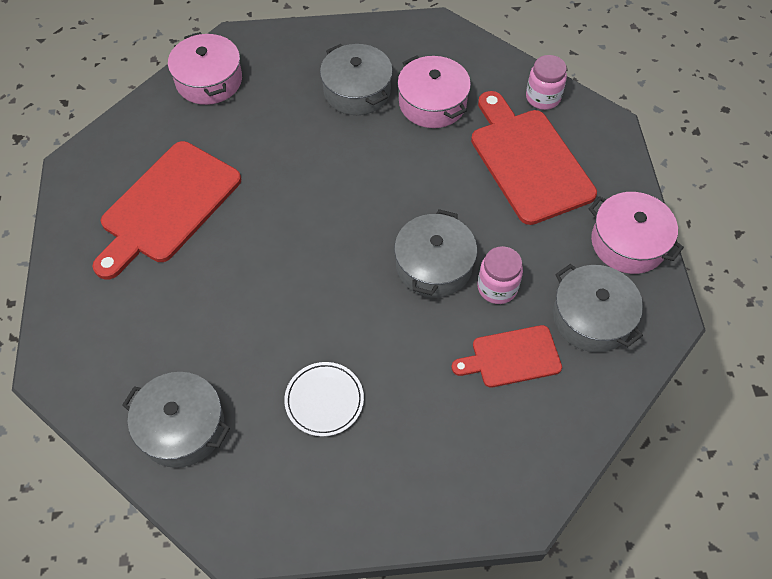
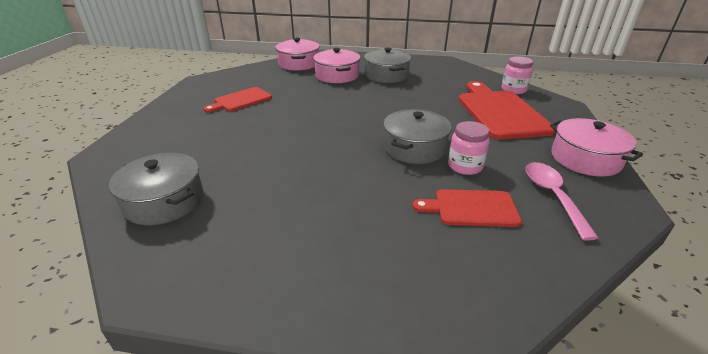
camera: 15 degrees right, 25 degrees down
red cutting board [92,141,241,279] -> red cutting board [204,87,272,113], size x0.57
white plate [284,362,364,436] -> none
pink pot [397,56,471,128] -> pink pot moved to [313,48,361,83]
grey pot [553,264,643,352] -> pink spoon [526,162,598,241]

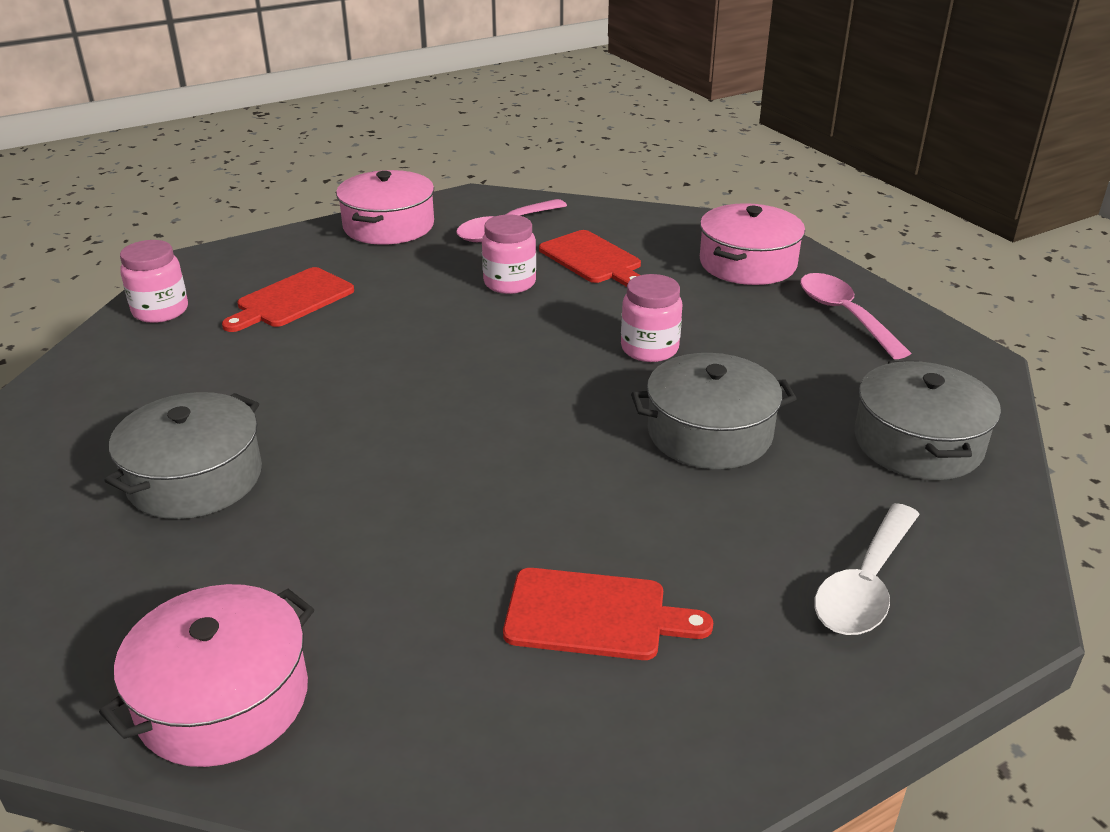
camera: 130 degrees left, 0 degrees up
pink pot [313,48,361,83] -> pink pot moved to [700,203,805,285]
grey pot [383,109,452,164] -> grey pot moved to [631,353,797,469]
red cutting board [458,81,555,140] -> red cutting board [222,267,354,332], size x0.57
none -> pink jar [621,274,683,362]
none -> pink spoon [800,273,911,359]
none -> white spoon [814,503,920,635]

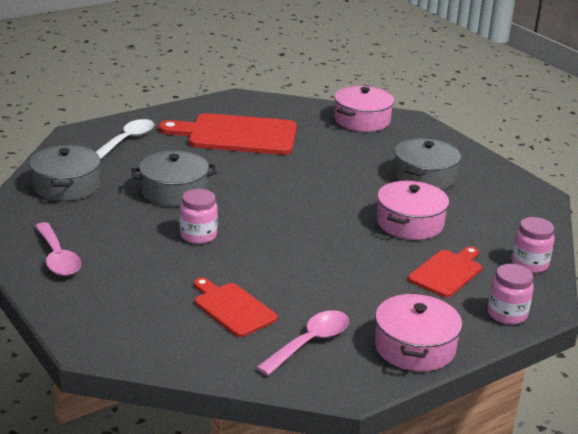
camera: 175 degrees right, 5 degrees down
pink jar [482,215,536,294] -> pink jar moved to [488,264,534,325]
red cutting board [503,568,713,660] -> red cutting board [159,113,297,155], size x1.76
pink pot [700,203,805,285] -> pink pot moved to [377,181,449,240]

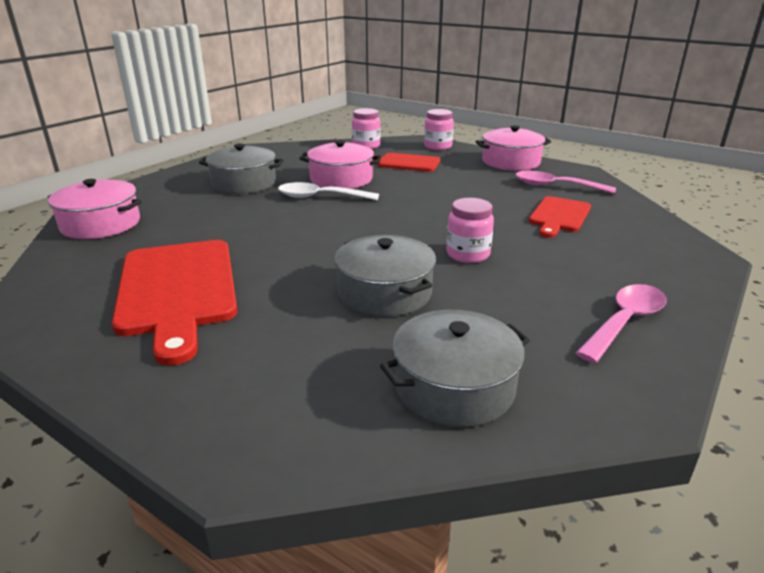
camera: 110 degrees left, 0 degrees up
white spoon [96,119,154,159] -> white spoon moved to [278,182,379,200]

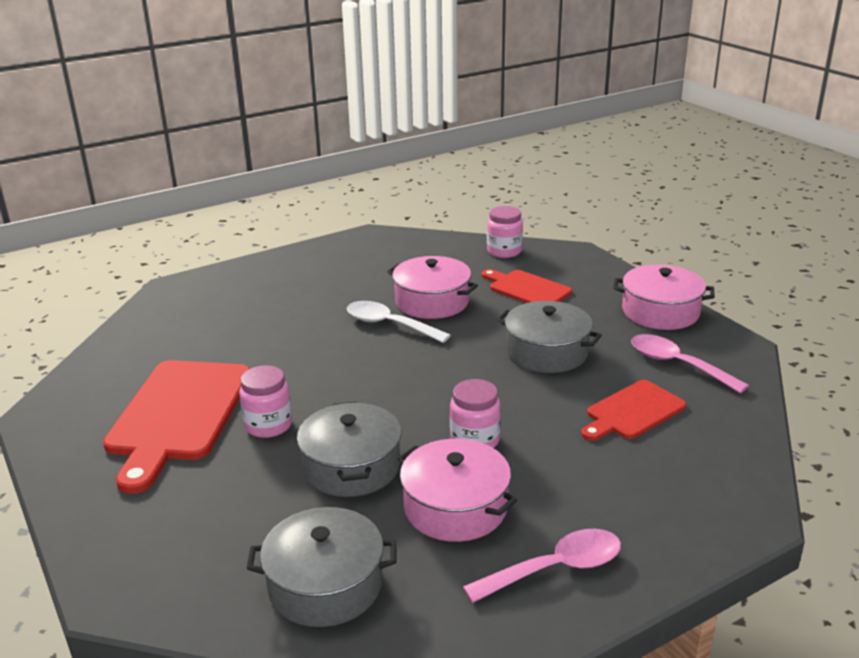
camera: 25 degrees right, 0 degrees up
pink pot [48,179,142,239] -> pink pot moved to [398,439,517,542]
grey pot [199,144,284,194] -> grey pot moved to [497,301,602,373]
pink jar [424,109,454,150] -> pink jar moved to [239,365,292,438]

